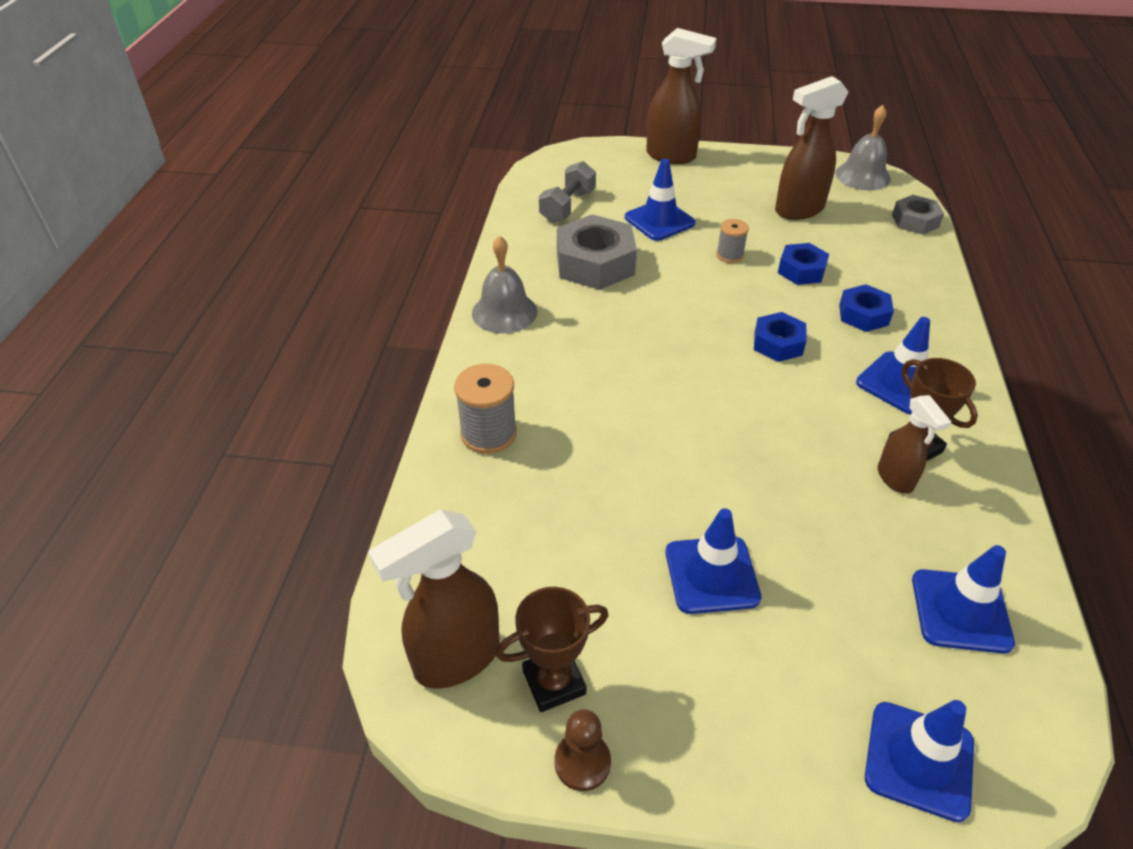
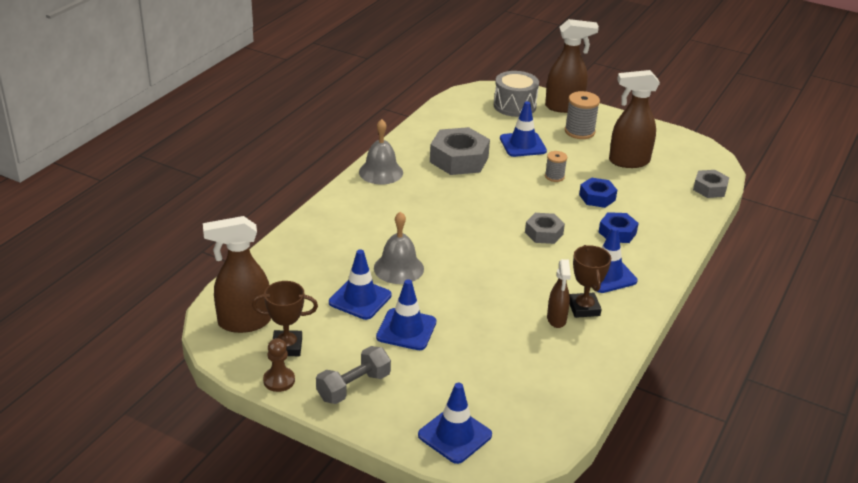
camera: 20 degrees right, 10 degrees down
grey spool [454,364,517,454] -> grey spool moved to [565,91,600,139]
grey dumbbell [539,161,596,223] -> grey dumbbell moved to [316,346,391,404]
brown spray bottle [646,28,716,164] -> brown spray bottle turned 45 degrees counterclockwise [545,19,599,113]
blue nut [754,312,807,362] -> grey nut [525,213,565,244]
grey bell [835,105,891,190] -> grey bell moved to [374,211,424,284]
blue traffic cone [912,545,1015,653] -> blue traffic cone moved to [329,249,392,320]
none -> grey drum [494,71,539,117]

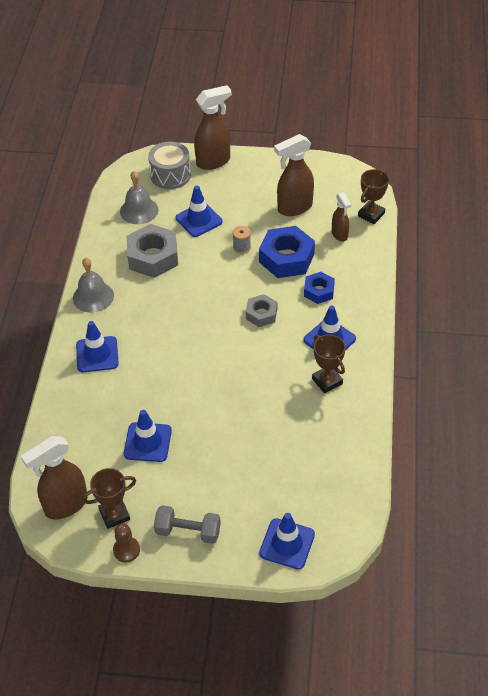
camera: 20 degrees left, 15 degrees up
grey dumbbell [316,346,391,404] -> grey dumbbell turned 75 degrees clockwise [154,505,221,544]
grey bell [374,211,424,284] -> grey bell moved to [120,171,159,224]
blue traffic cone [376,279,436,350] -> blue traffic cone moved to [76,321,119,372]
brown spray bottle [547,259,571,328] -> brown spray bottle moved to [332,192,351,242]
grey spool [565,91,600,139] -> none
blue nut [579,177,617,208] -> blue nut [259,226,315,278], size x1.73
grey nut [693,170,729,198] -> brown trophy [358,169,389,224]

